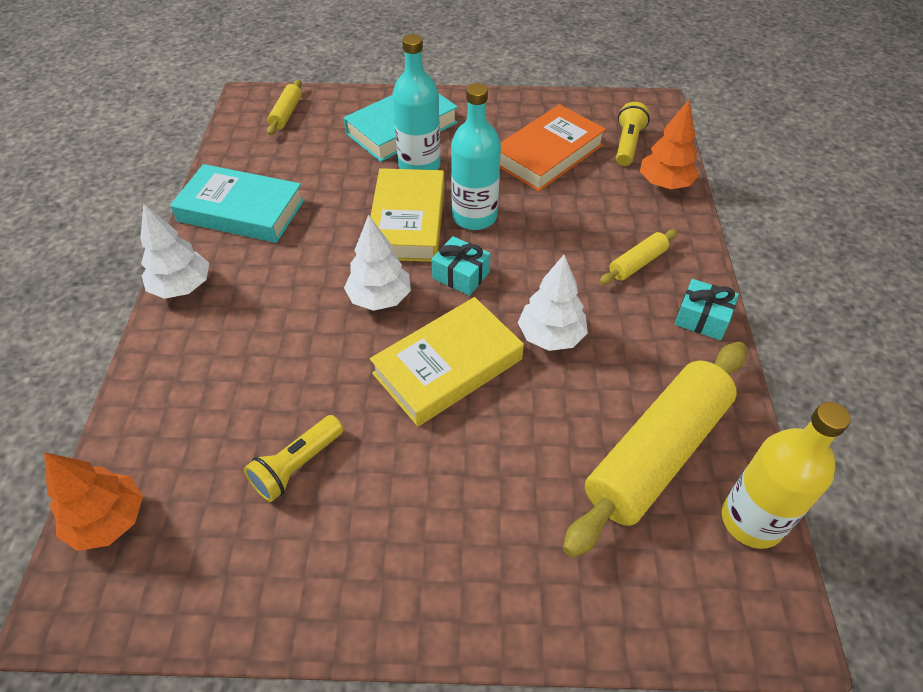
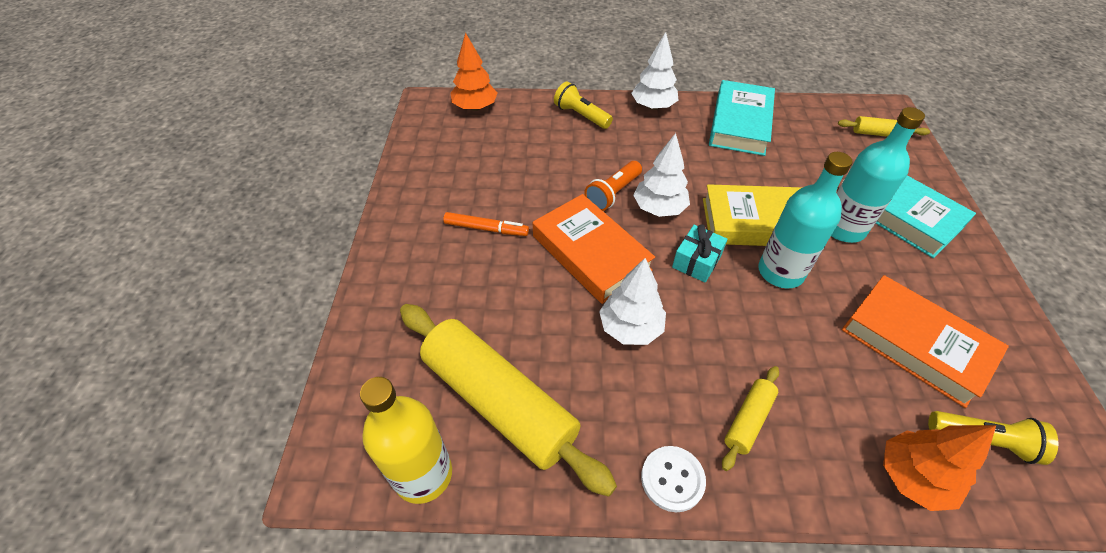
camera: 90 degrees right, 0 degrees up
yellow flashlight [244,415,343,502] -> yellow flashlight moved to [554,81,613,129]
yellow book [370,297,524,426] -> orange book [533,194,655,304]
yellow rolling pin [599,229,677,285] -> yellow rolling pin turned 75 degrees clockwise [722,366,779,471]
turquoise gift [675,279,739,340] -> white button [641,446,706,512]
none -> orange marker [443,212,529,236]
none -> orange flashlight [584,161,642,211]

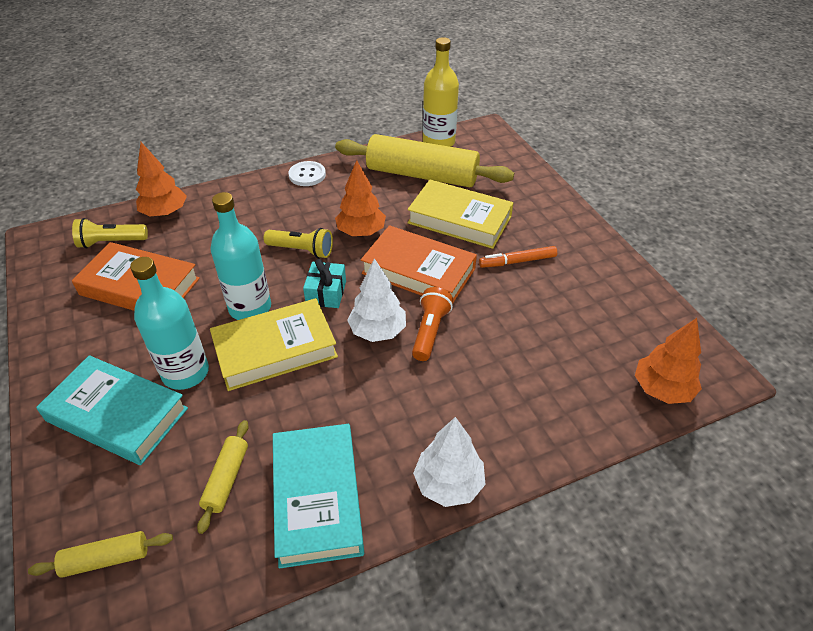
camera: 155 degrees right, 5 degrees down
yellow flashlight [554,81,613,129] -> yellow flashlight moved to [264,228,333,259]
white tree [599,258,666,345] -> orange tree [335,160,386,236]
yellow rolling pin [722,366,779,471] -> yellow rolling pin moved to [197,420,248,534]
none -> yellow book [407,180,513,249]

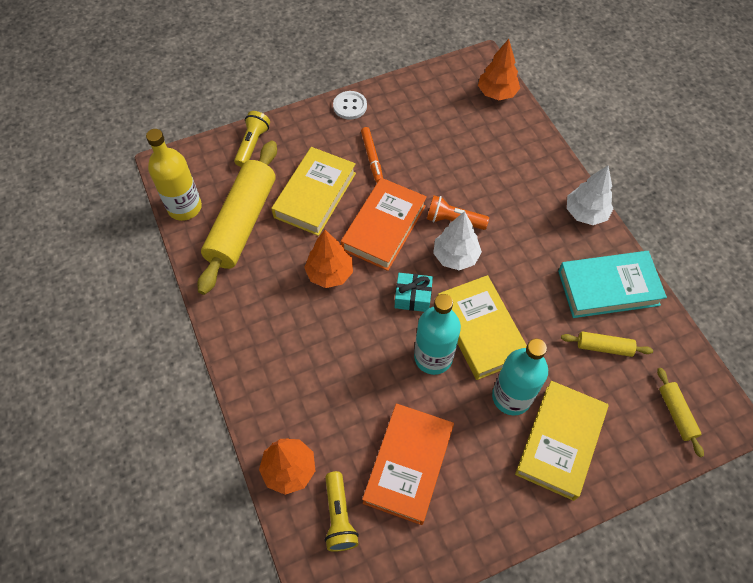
camera: 90 degrees left, 15 degrees up
turquoise book [36,355,188,465] -> yellow book [515,381,609,501]
yellow flashlight [264,228,333,259] -> yellow flashlight moved to [234,111,270,167]
white button [288,161,326,186] -> white button moved to [333,91,367,120]

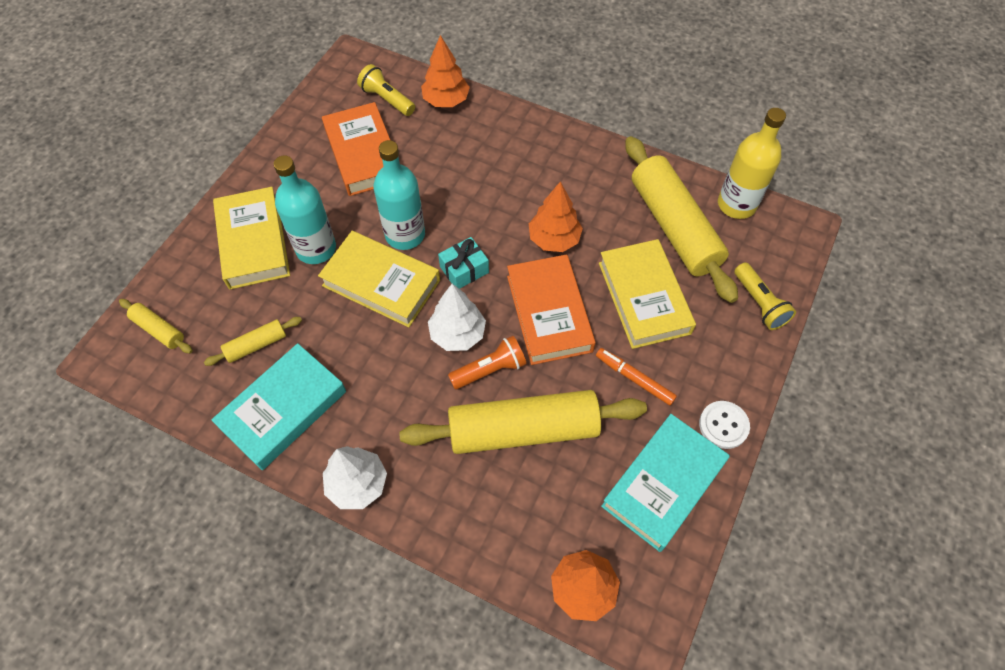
camera: 140 degrees right, 0 degrees up
none -> yellow rolling pin [399,390,647,454]
none -> turquoise book [601,414,730,552]

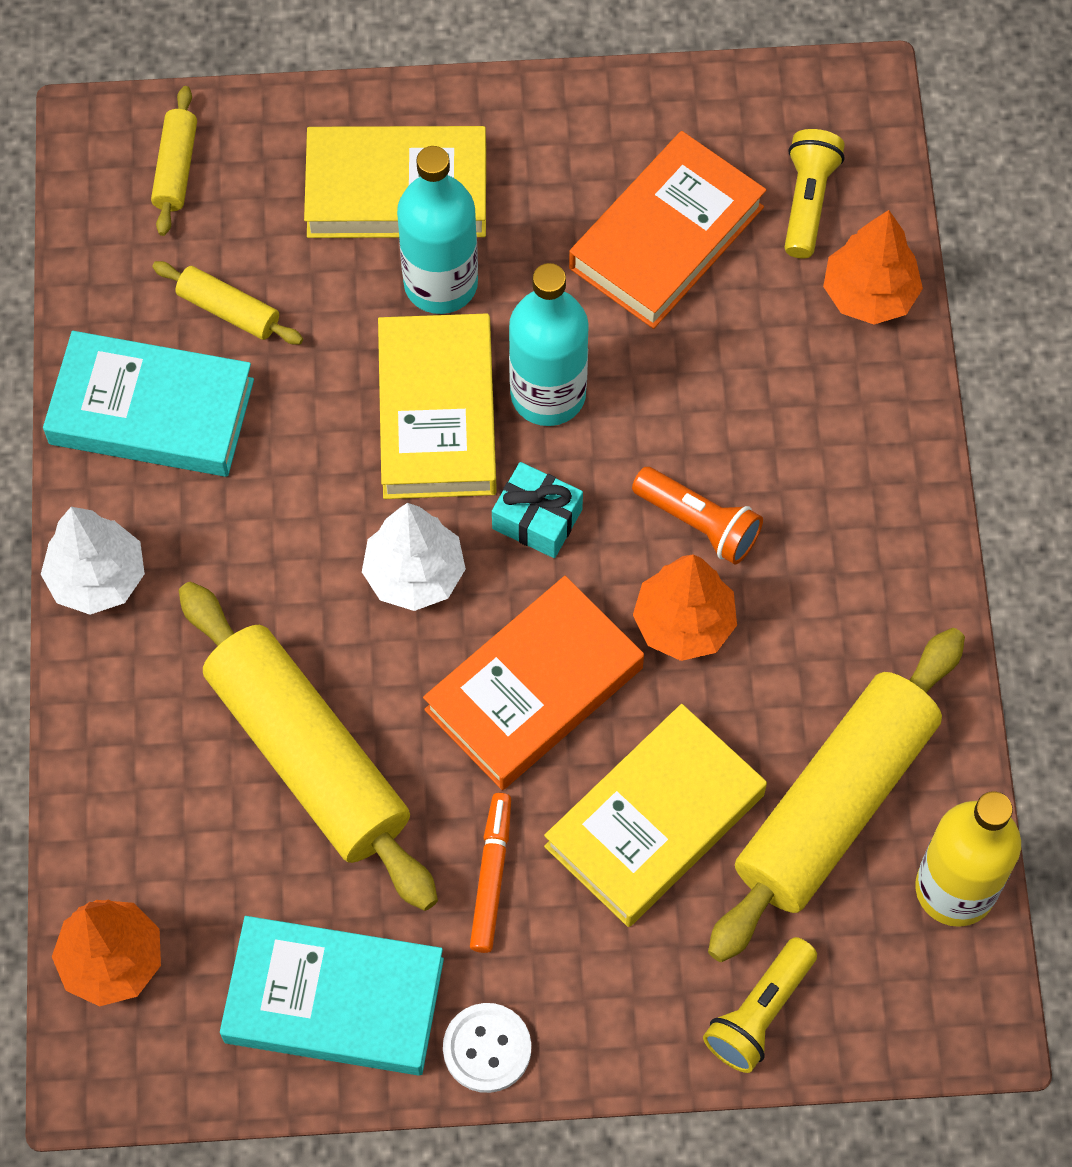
camera: 60 degrees right, 5 degrees up
yellow book [213,187,290,290] -> yellow book turned 45 degrees clockwise [304,126,486,238]
orange flashlight [448,336,527,389] -> orange flashlight moved to [632,467,763,564]

